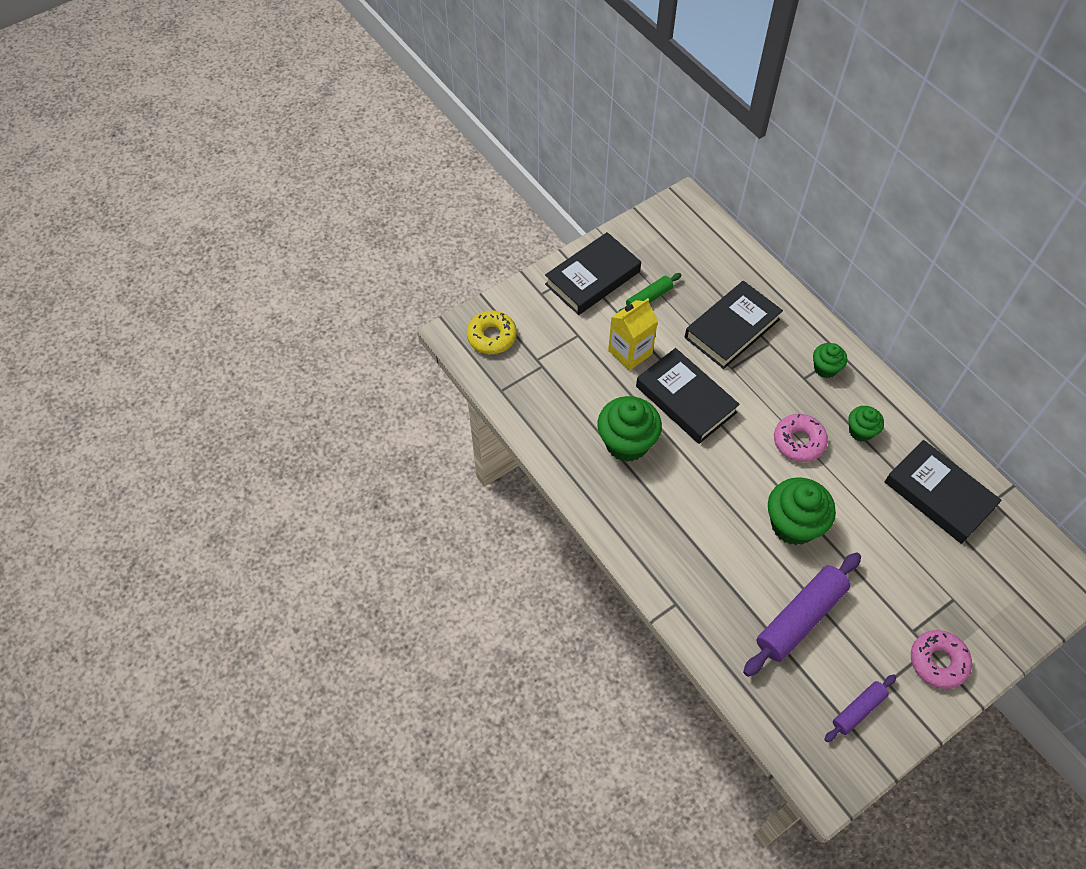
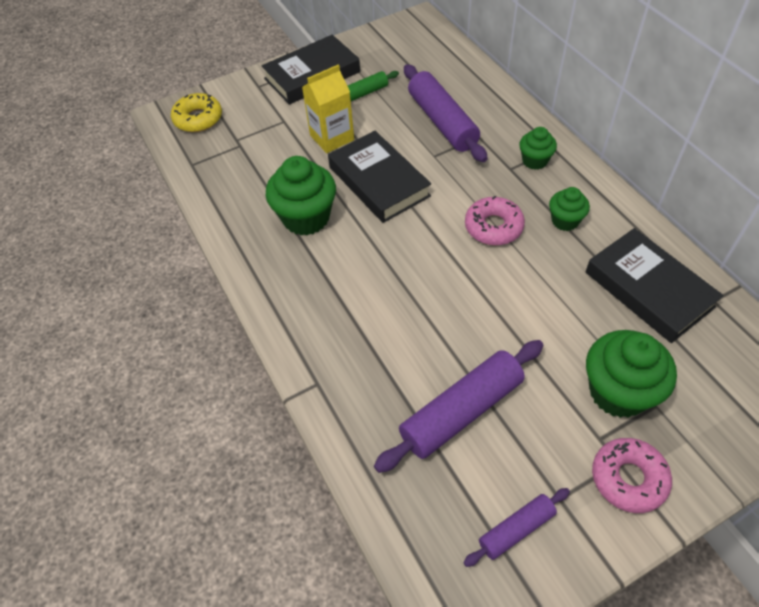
camera: 10 degrees right, 5 degrees down
black book [685,281,783,369] -> purple rolling pin [404,64,487,162]
green cupcake [768,477,836,545] -> green cupcake moved to [586,330,677,418]

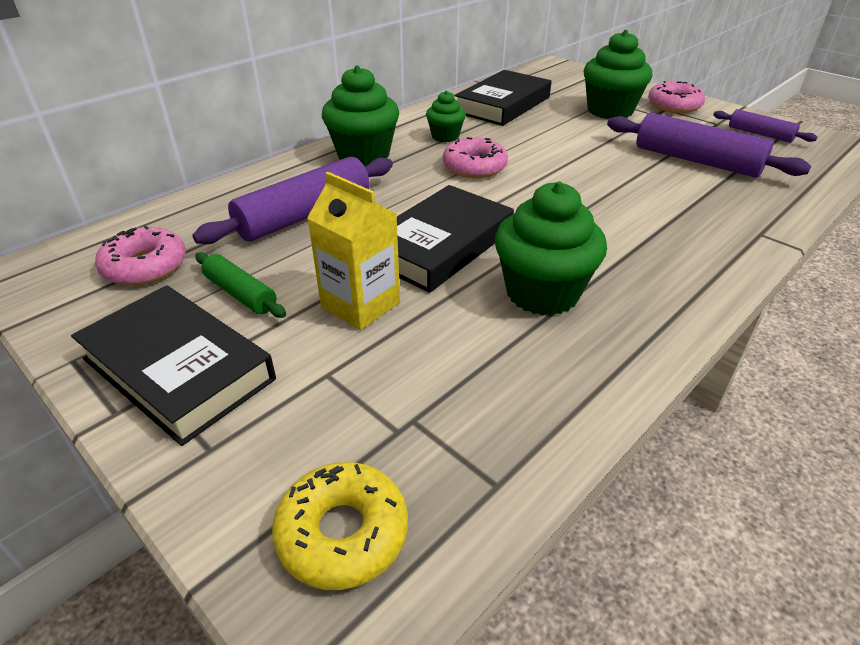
camera: 110 degrees left, 15 degrees down
green cupcake [519,127,557,170] -> green cupcake [322,65,399,166], size x1.79
none -> pink donut [95,225,186,286]

